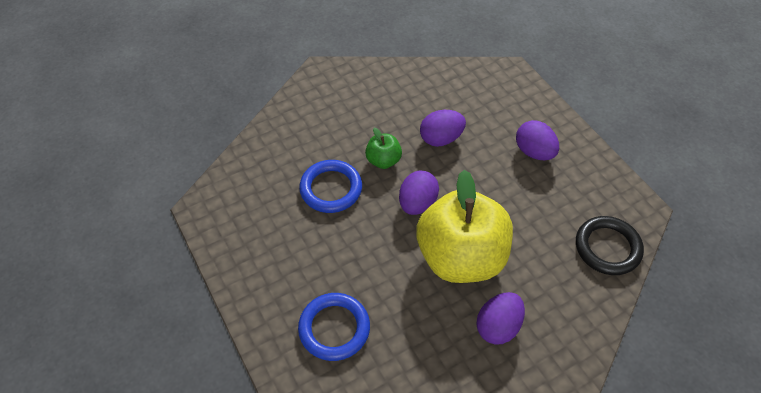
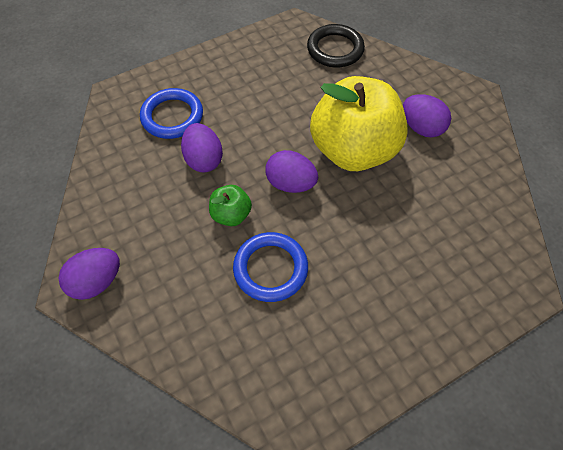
camera: 90 degrees left, 5 degrees up
blue ring [298,293,370,361] -> blue ring moved to [140,88,203,139]
purple egg [516,120,559,160] -> purple egg moved to [59,248,120,300]

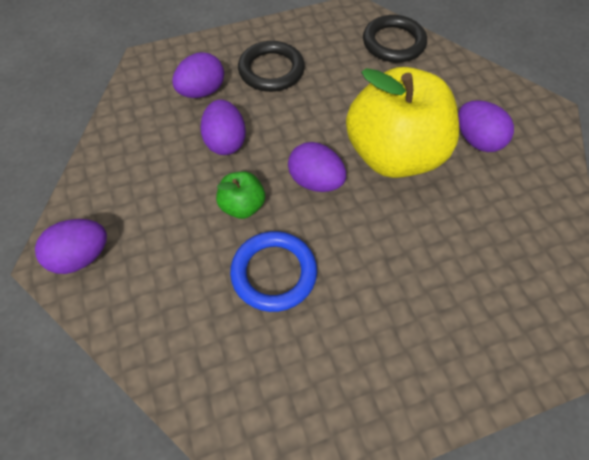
camera: 10 degrees right, 0 degrees up
blue ring [140,88,203,139] -> purple egg [172,52,224,98]
none -> black ring [238,41,305,92]

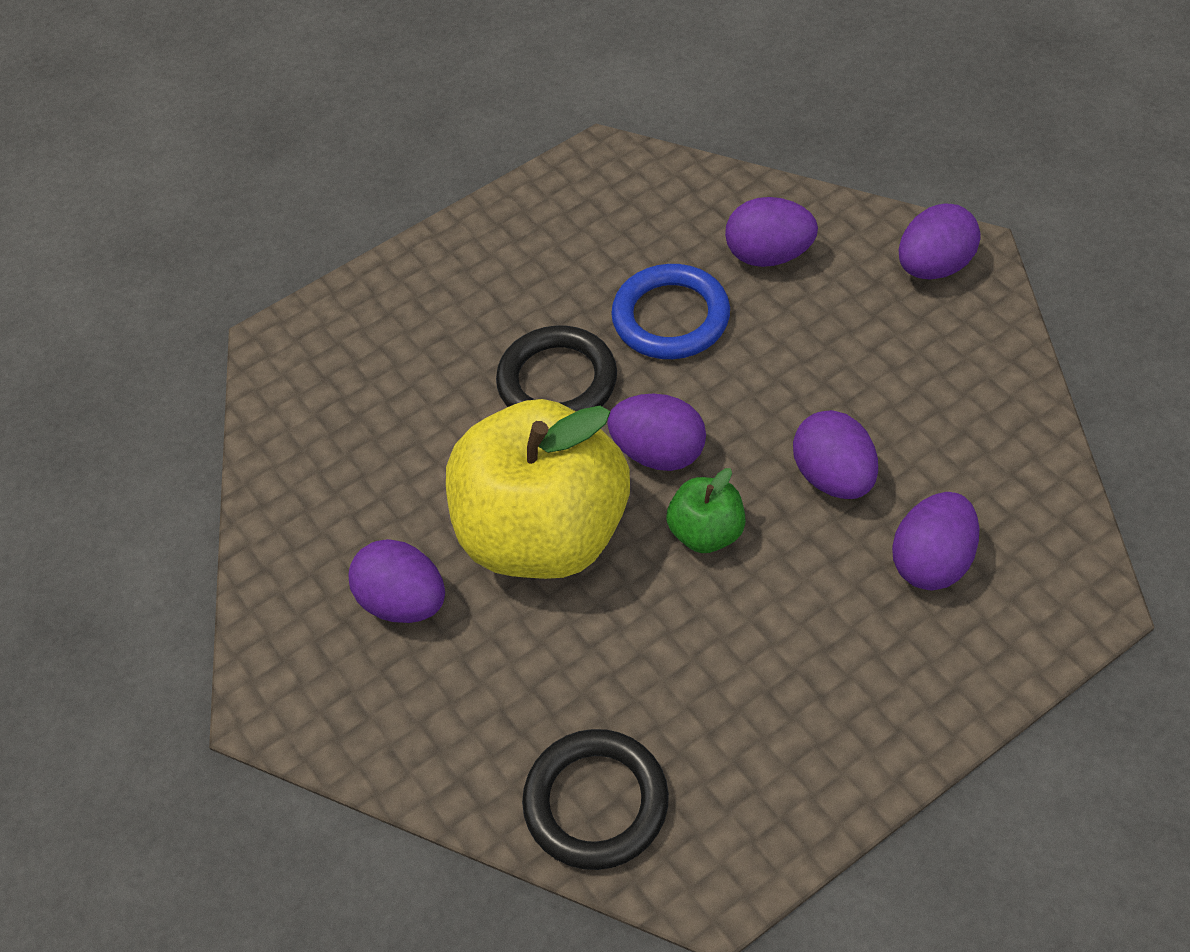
camera: 170 degrees right, 5 degrees down
green apple [216,171,265,219] -> green apple moved to [666,468,745,553]
black ring [238,41,305,92] -> black ring moved to [496,326,617,412]
none -> purple egg [725,197,818,267]

